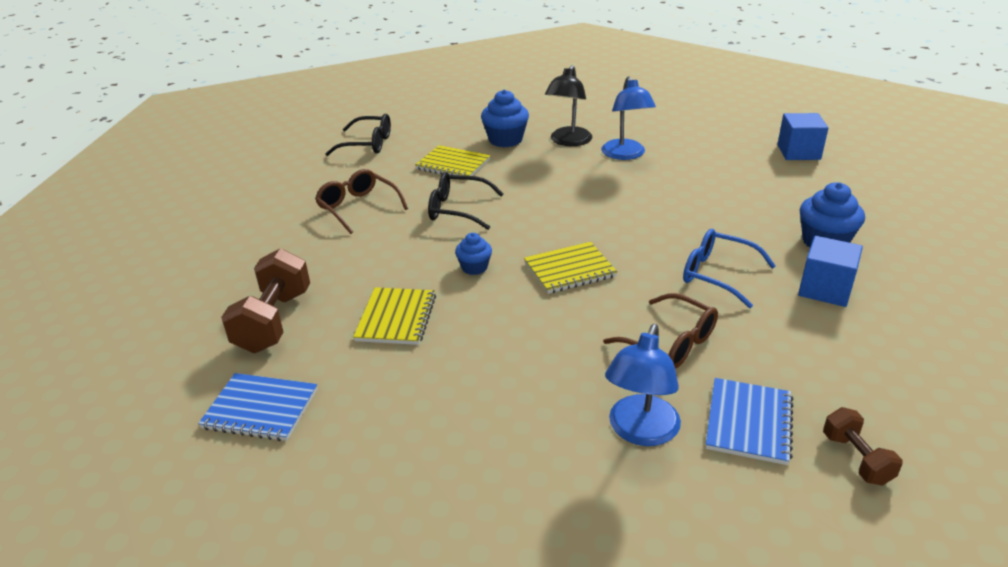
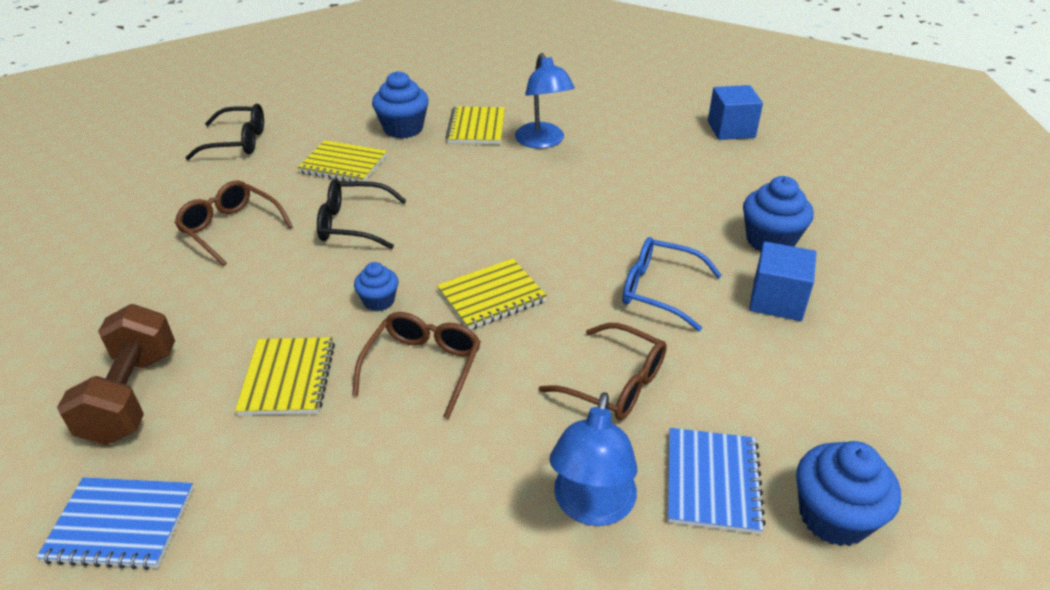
camera: 10 degrees left, 5 degrees up
black lamp [545,65,592,146] -> yellow notebook [445,106,505,144]
brown dumbbell [823,407,903,486] -> blue cupcake [796,441,901,546]
none -> brown glasses [352,312,481,419]

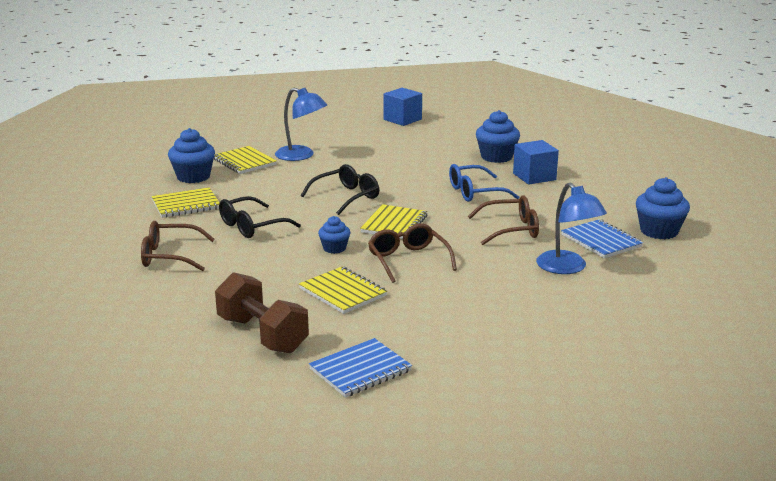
camera: 40 degrees left, 15 degrees down
black glasses [185,104,264,160] -> black glasses moved to [301,164,379,215]

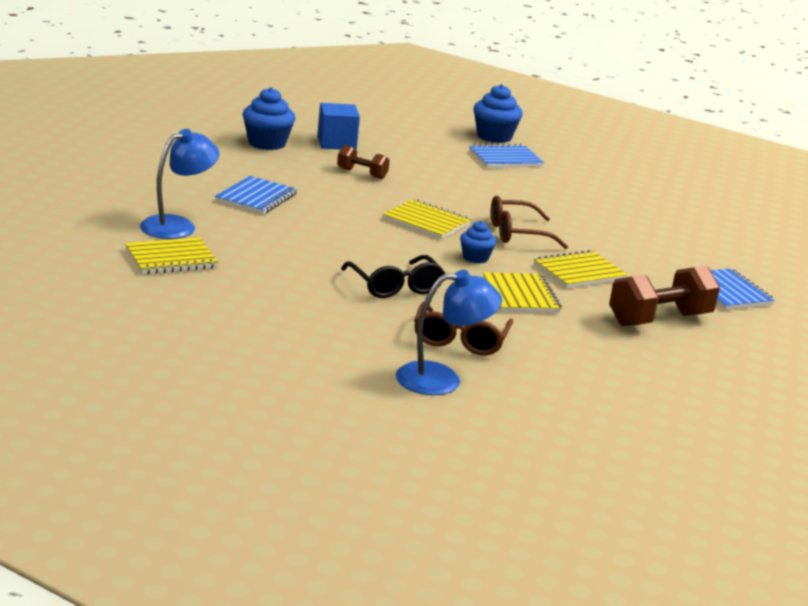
camera: 80 degrees left, 0 degrees up
yellow notebook [152,187,220,218] -> yellow notebook moved to [483,272,562,313]
blue cupcake [168,128,215,183] -> none
black glasses [301,164,379,215] -> none
blue cube [383,88,422,126] -> none
blue glasses [449,164,519,202] -> brown dumbbell [337,145,390,179]
brown glasses [468,195,539,245] -> none
blue lamp [536,183,607,274] -> blue lamp moved to [396,270,502,395]
none -> blue notebook [215,176,297,214]

